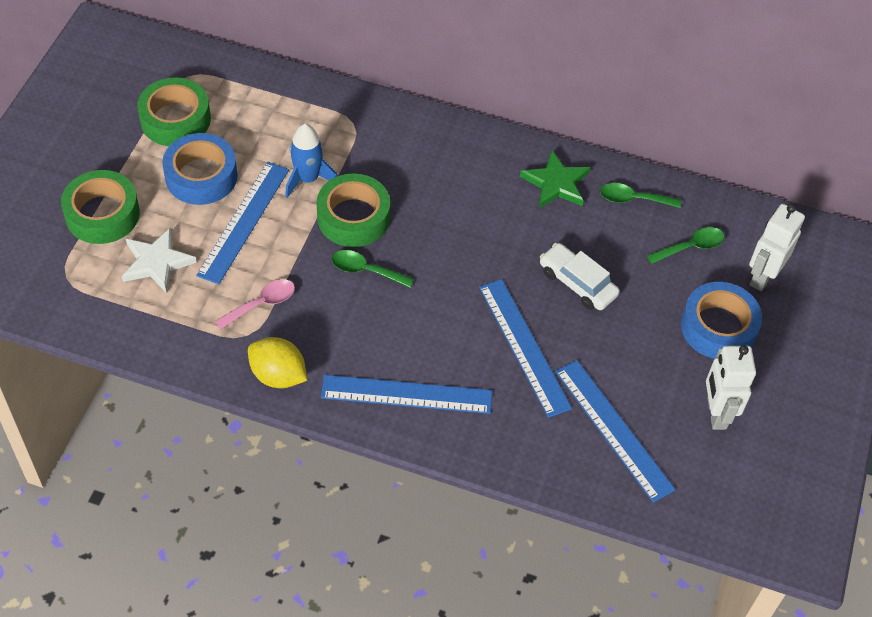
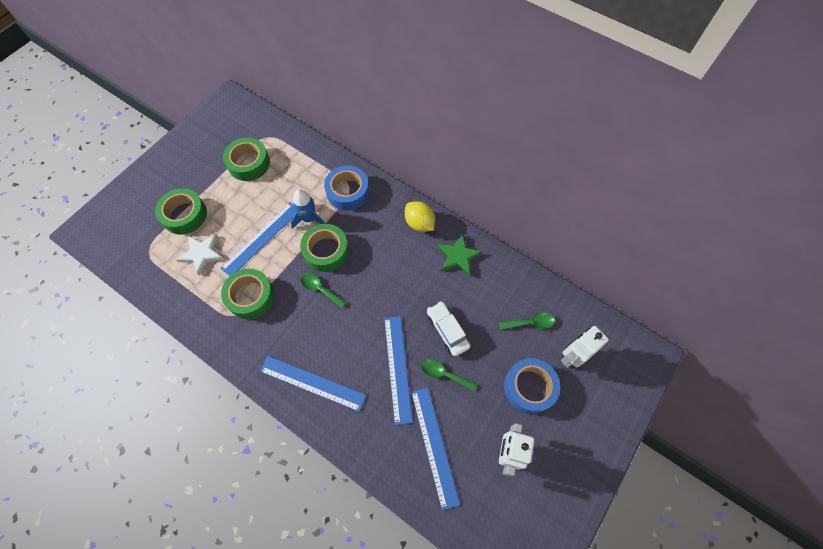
camera: 20 degrees right, 10 degrees up
blue tape [162,133,238,205] -> blue tape moved to [324,166,369,211]
pink spoon [215,279,295,329] -> green tape [221,269,275,319]
yellow lemon [248,337,307,388] -> yellow lemon moved to [405,201,435,232]
green spoon [600,183,681,208] -> green spoon moved to [421,359,477,391]

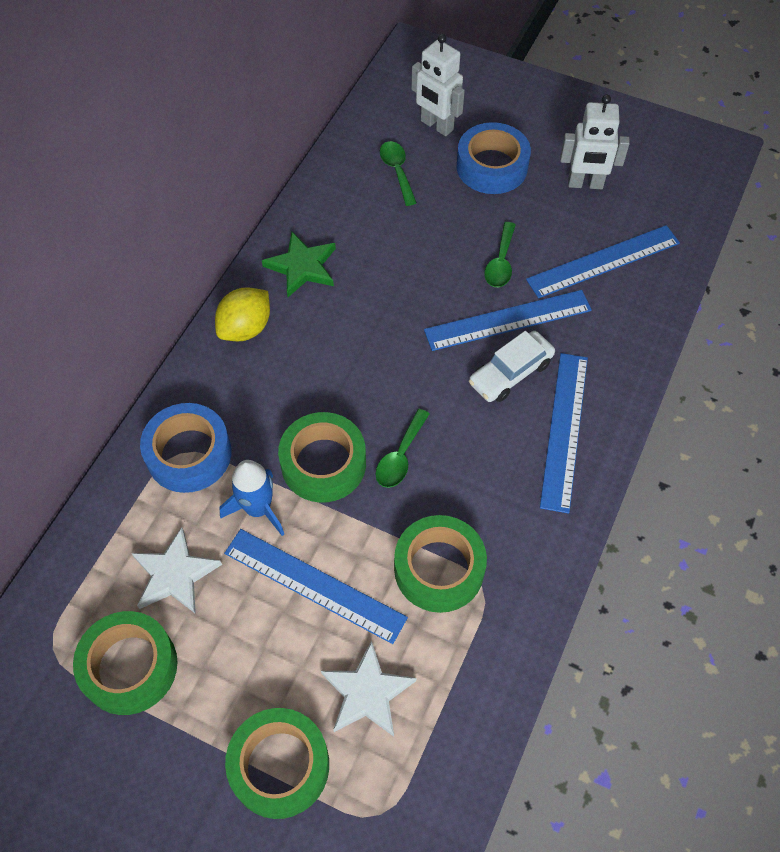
camera: 100 degrees left, 5 degrees down
white car [427,301,471,356] -> white car moved to [469,331,555,402]
none -> white star [131,527,222,614]

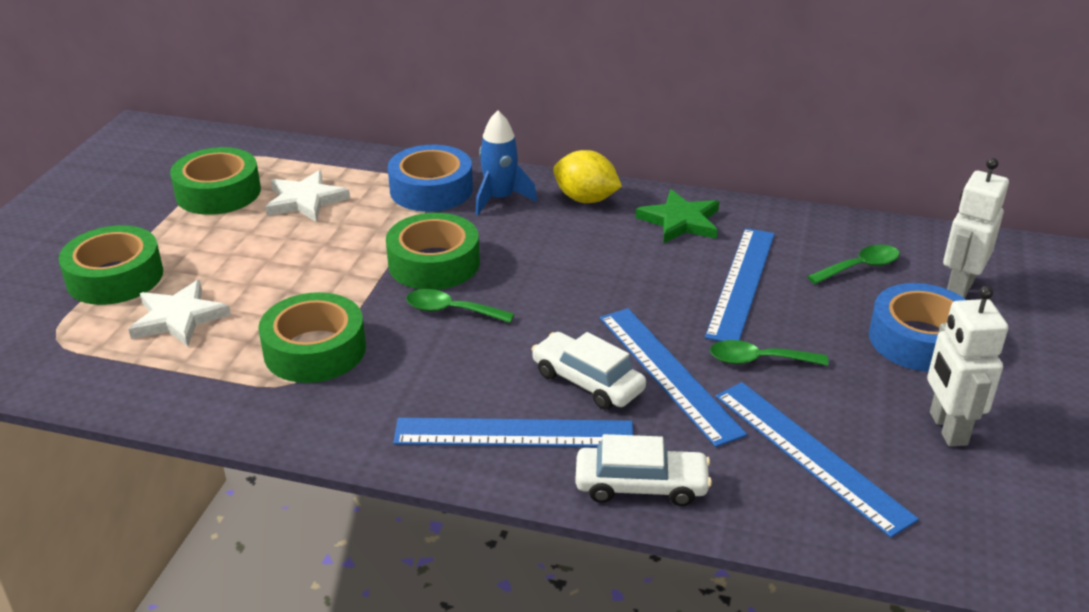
camera: 80 degrees right, 25 degrees down
blue rocket [220,460,284,536] -> blue rocket moved to [475,111,537,215]
blue ruler [224,529,408,644] -> blue ruler moved to [705,228,775,341]
none -> white car [575,434,712,506]

